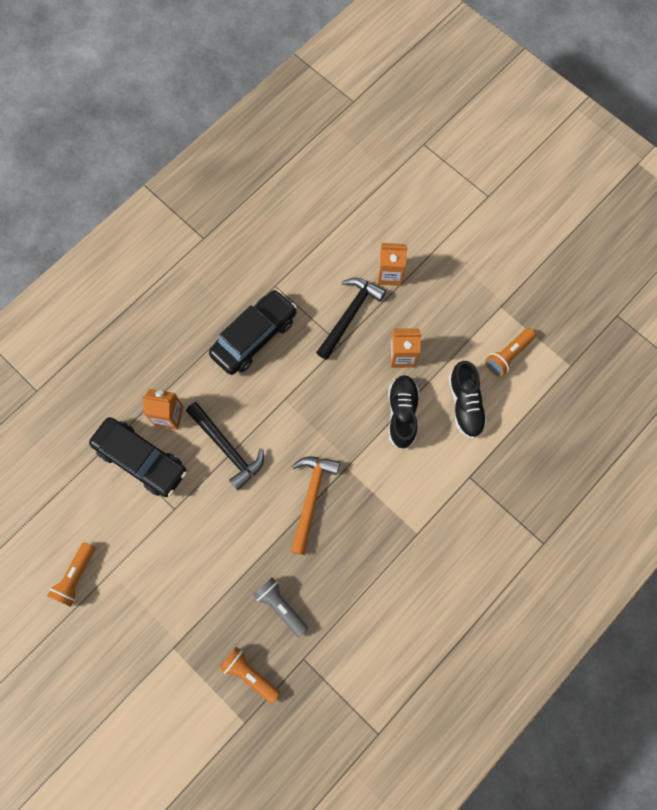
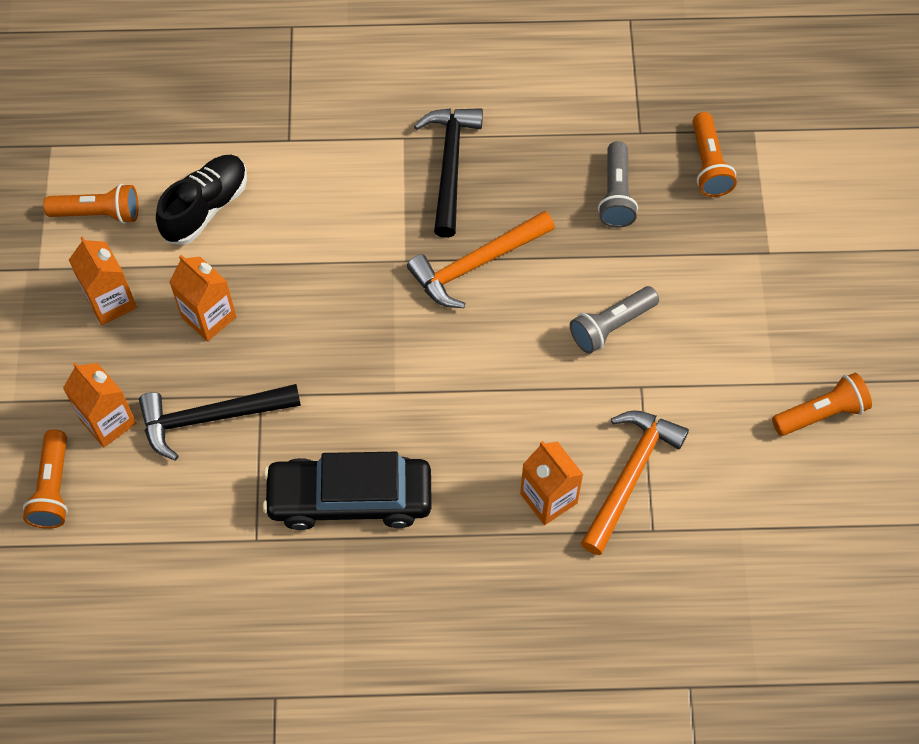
camera: 135 degrees left, 10 degrees down
black car [89,417,187,497] -> orange hammer [581,410,689,555]
black hammer [186,402,264,490] -> black hammer moved to [414,108,483,238]
black shoe [388,375,419,449] -> none
none -> orange flashlight [23,429,68,529]
none -> orange carton [69,236,137,325]
none -> grey flashlight [570,286,659,354]

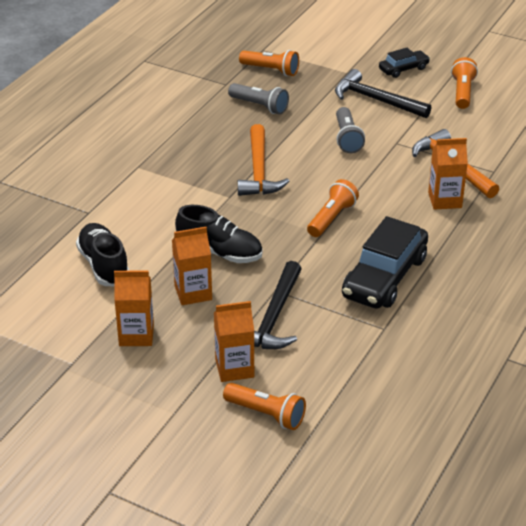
camera: 60 degrees left, 25 degrees down
orange flashlight [43,184,138,224] -> orange flashlight moved to [307,179,359,237]
black hammer [414,108,483,238] -> black hammer moved to [335,69,431,118]
none -> black shoe [175,205,262,263]
none -> black car [379,48,430,78]

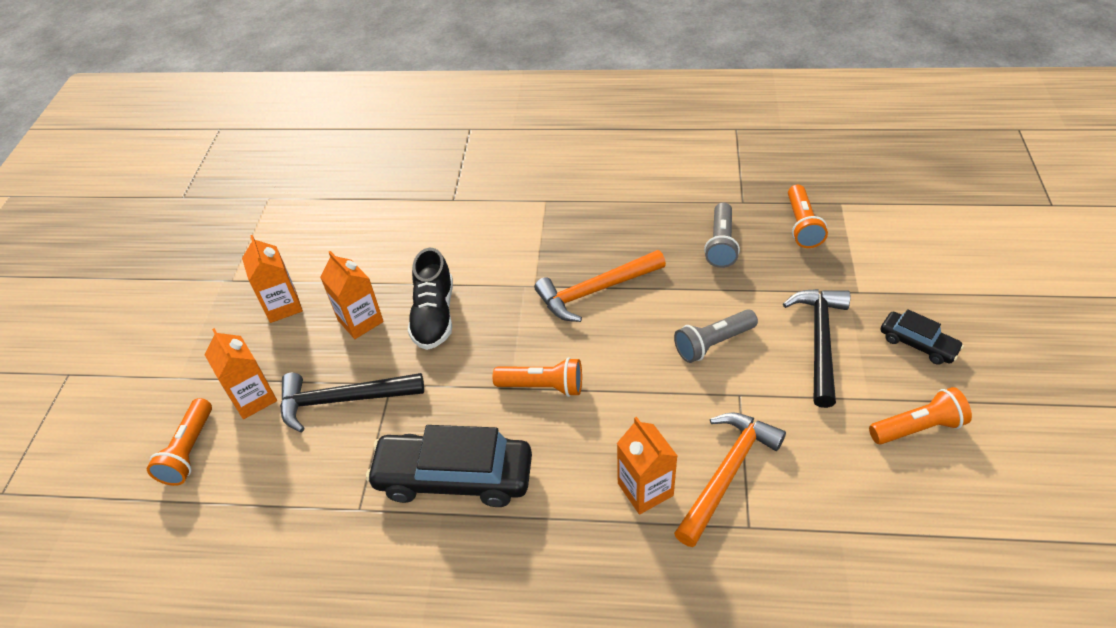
camera: 70 degrees right, 10 degrees up
black shoe [76,223,130,286] -> none

